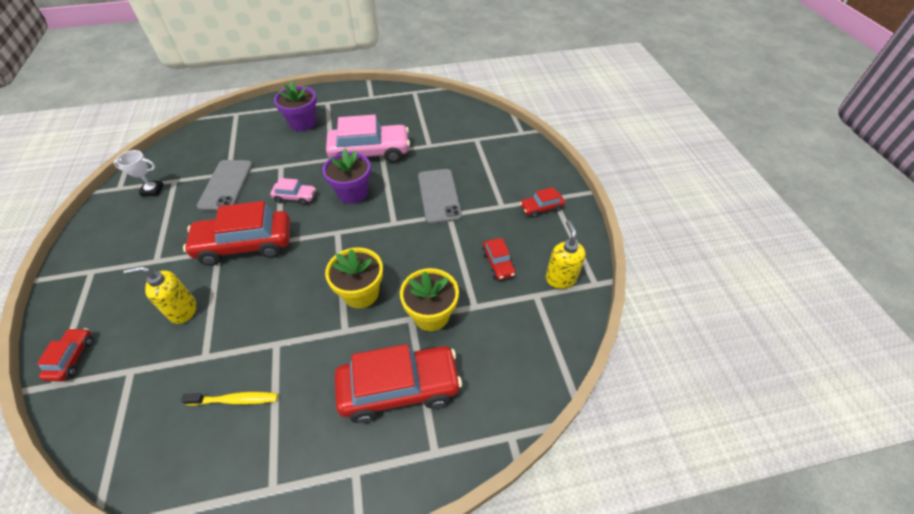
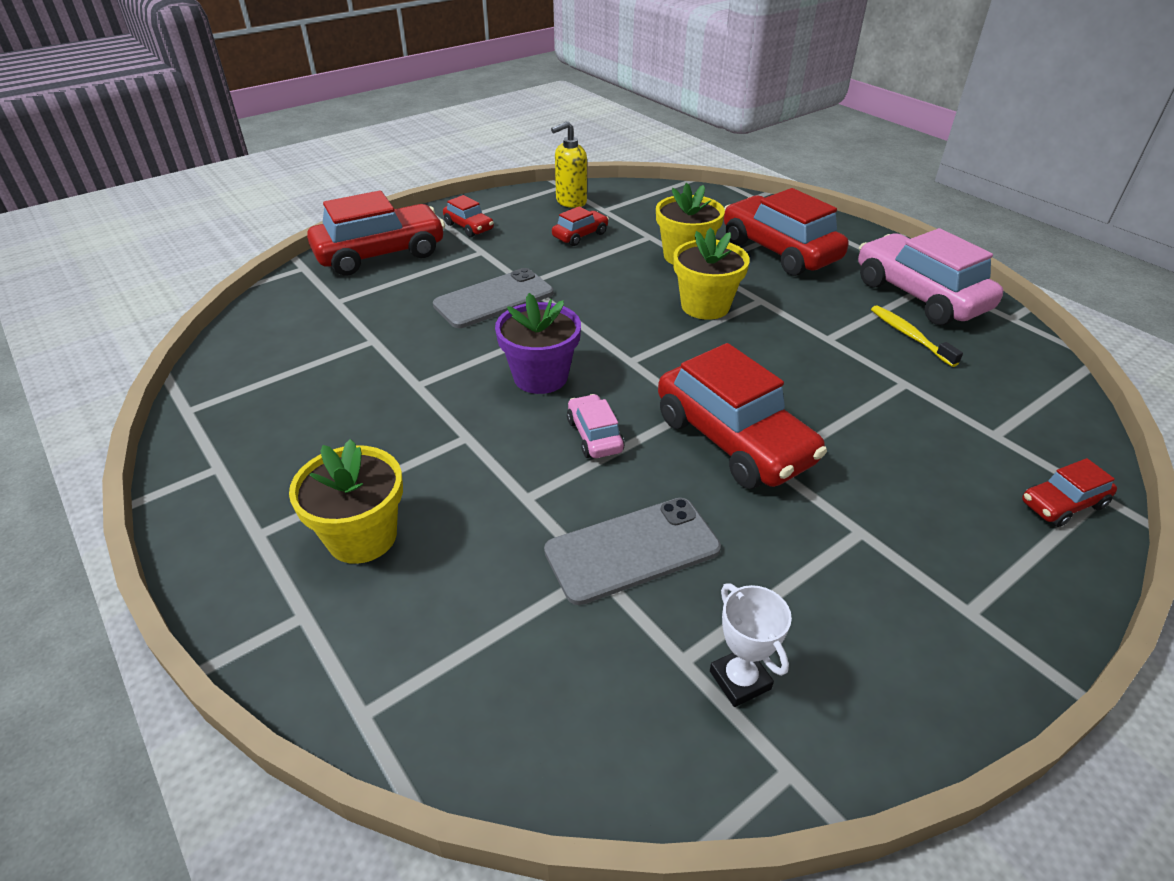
camera: 115 degrees left, 10 degrees down
yellow soap dispenser [124,266,197,324] -> none
purple flower pot [274,81,317,131] -> yellow flower pot [289,439,403,564]
pink car [326,115,410,163] -> pink car moved to [858,228,1003,325]
none -> red car [307,190,445,276]

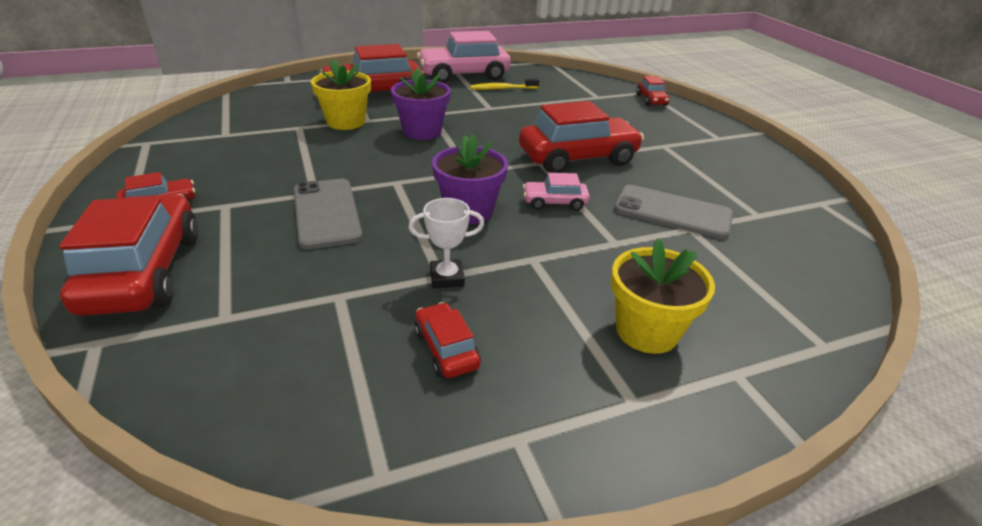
camera: 75 degrees left, 5 degrees down
grey phone [544,498,721,605] -> grey phone turned 60 degrees counterclockwise [614,185,733,239]
yellow soap dispenser [551,121,587,208] -> none
red car [552,206,609,246] -> red car moved to [414,302,481,378]
yellow flower pot [673,228,750,320] -> purple flower pot [391,67,451,140]
white trophy [710,583,792,707] -> white trophy moved to [409,198,484,289]

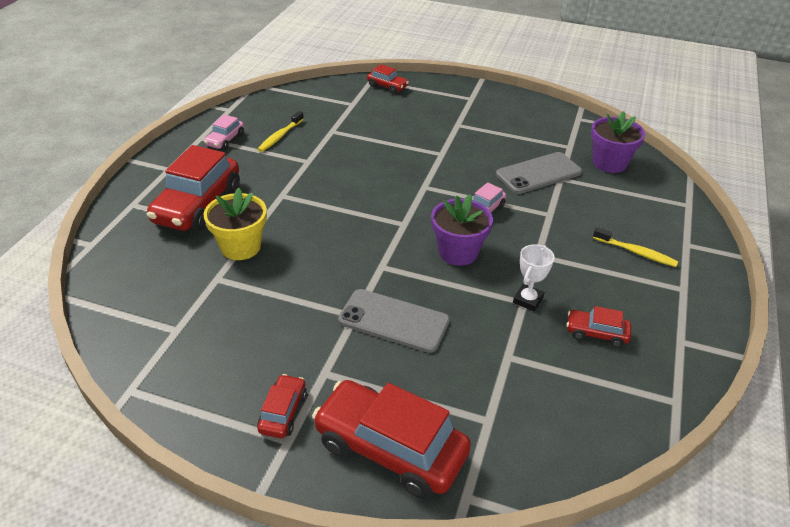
camera: 50 degrees left, 5 degrees up
purple flower pot [391,67,451,140] -> purple flower pot moved to [591,111,645,173]
pink car [417,31,511,83] -> pink car [204,114,244,150], size x0.48
red car [519,101,644,173] -> none
yellow flower pot [611,239,715,354] -> yellow toothbrush [593,227,679,267]

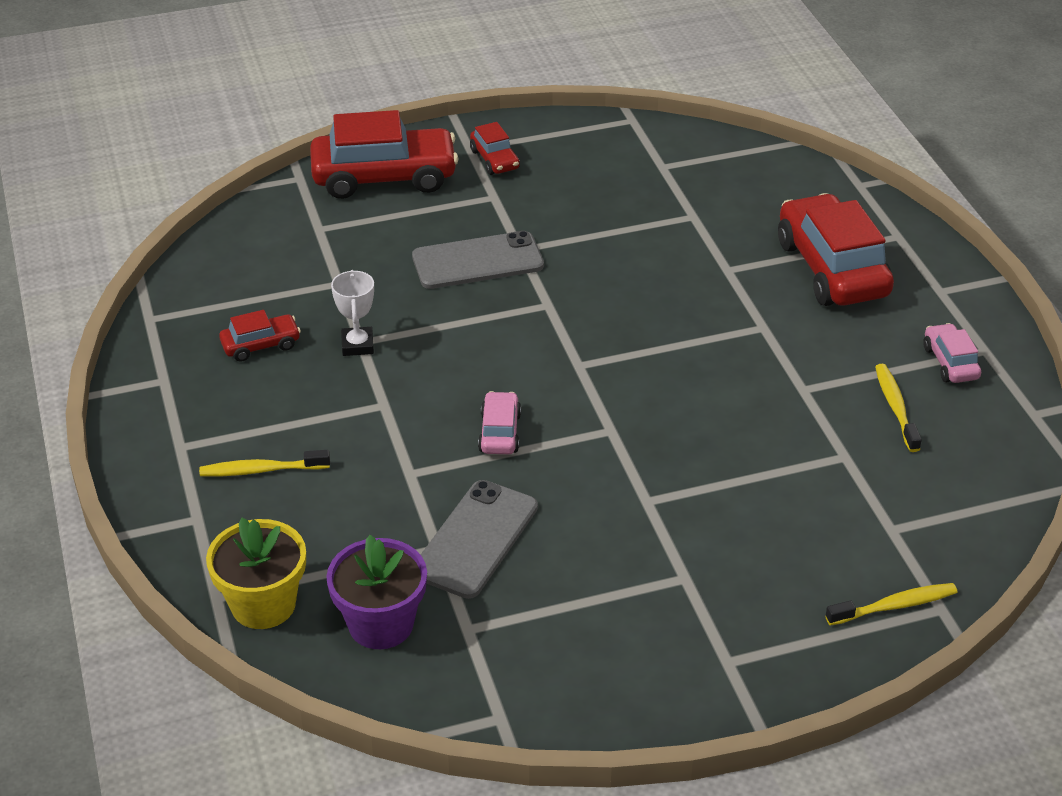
camera: 145 degrees right, 0 degrees up
yellow flower pot [203,188,267,260] -> yellow flower pot moved to [206,517,306,629]
red car [367,64,409,94] -> yellow toothbrush [825,583,958,625]
purple flower pot [431,194,493,266] -> none

